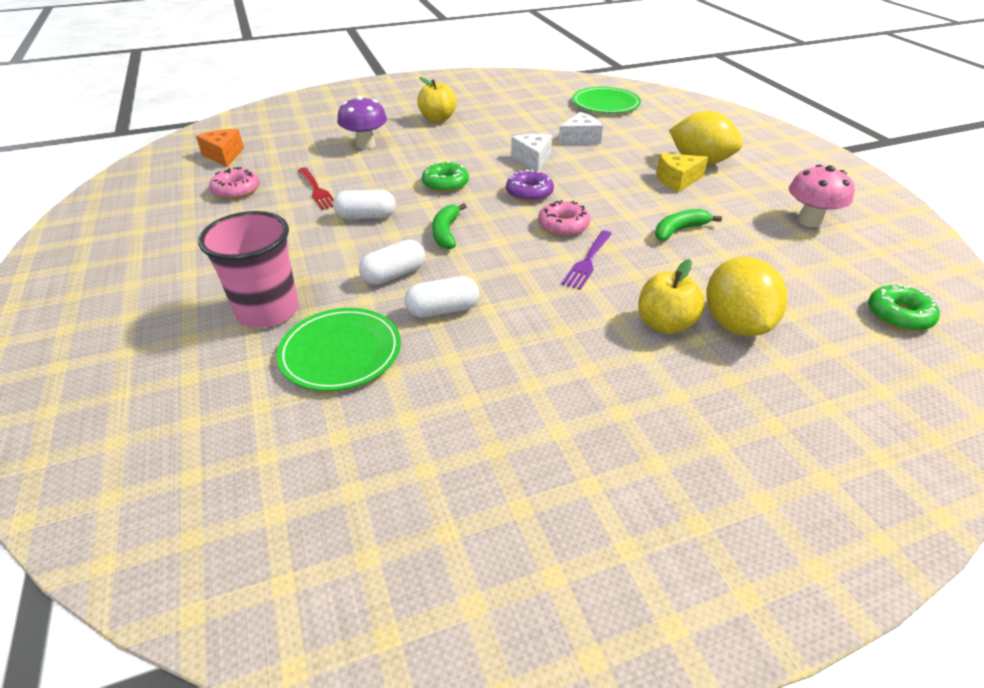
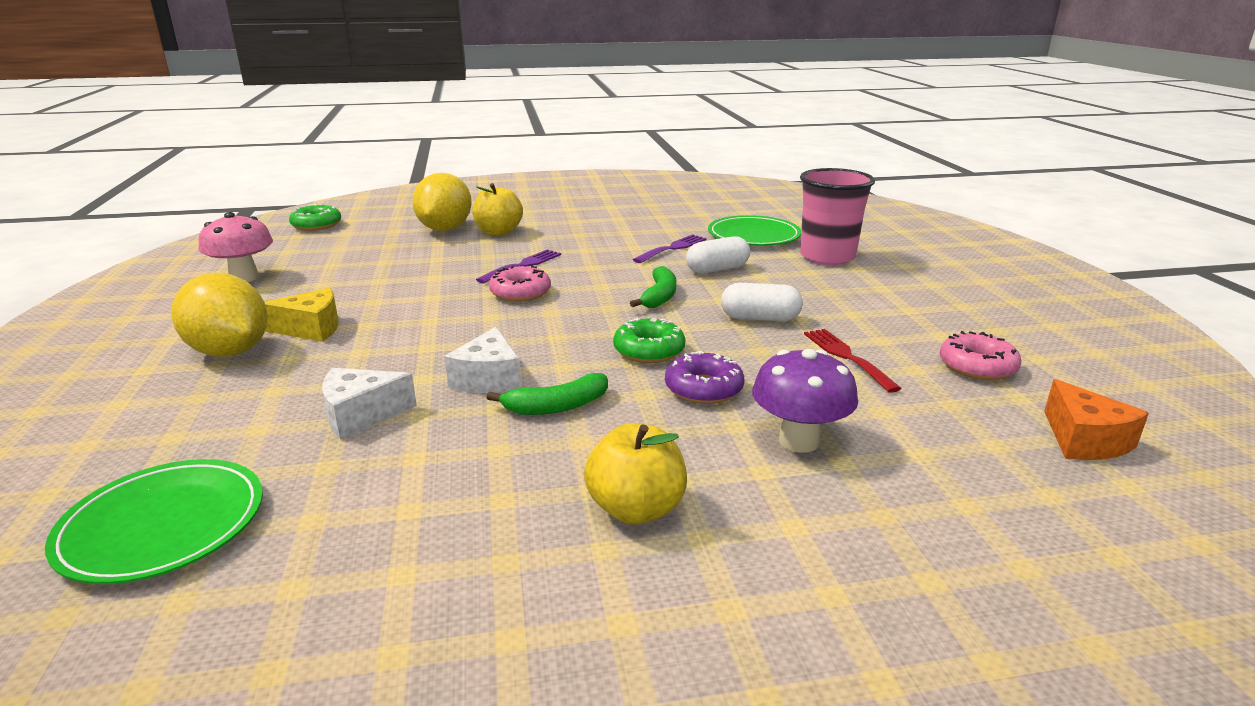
camera: 170 degrees left, 15 degrees down
white capsule [404,276,480,318] -> purple fork [633,234,707,263]
purple donut [506,169,554,202] -> purple donut moved to [665,351,744,404]
green banana [655,209,722,241] -> green banana moved to [486,373,608,415]

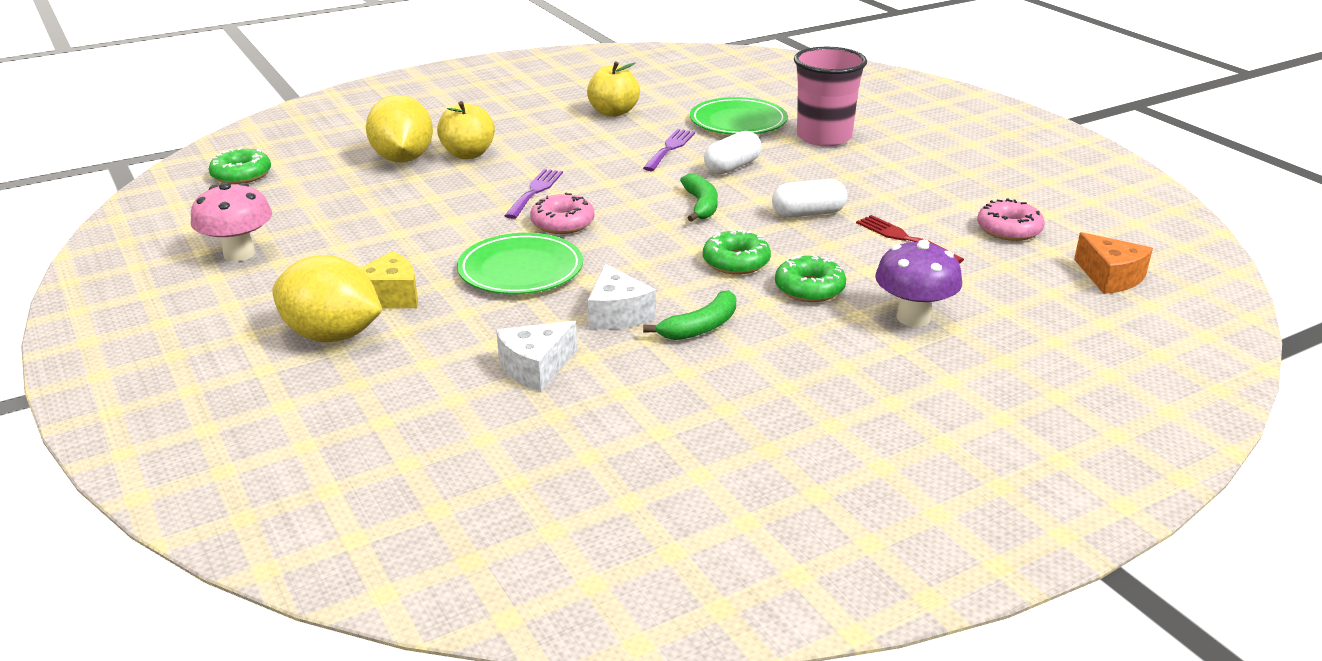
camera: 20 degrees left, 5 degrees up
green plate [45,459,263,584] -> green plate moved to [457,233,583,294]
yellow apple [584,423,687,525] -> yellow apple moved to [587,62,640,117]
purple donut [665,351,744,404] -> green donut [775,255,846,302]

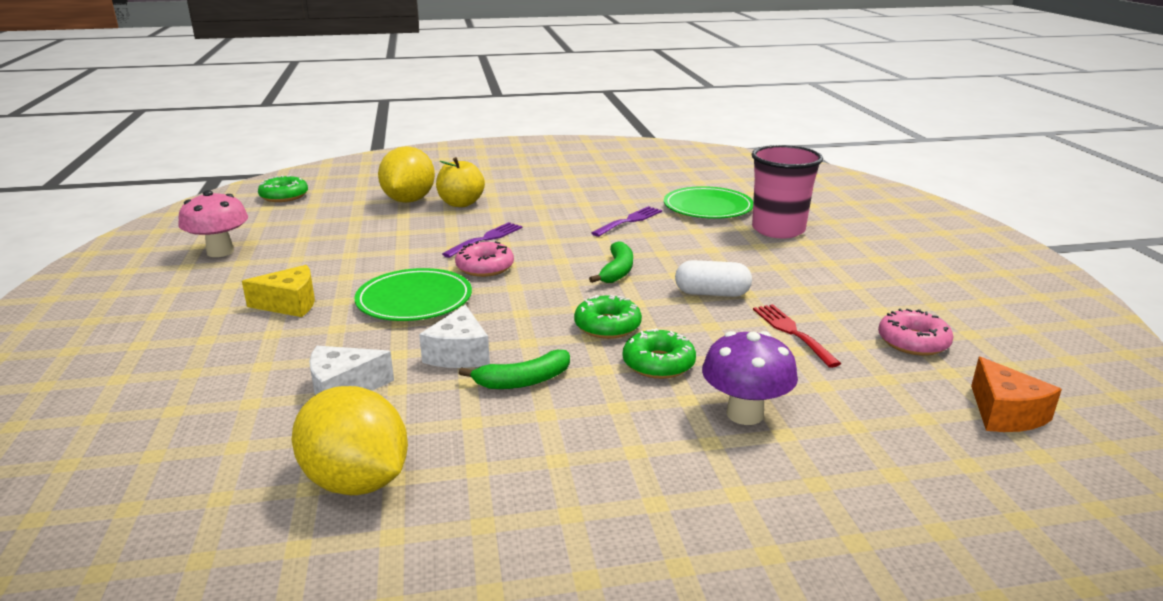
camera: 20 degrees right, 5 degrees down
yellow lemon [272,255,383,342] -> yellow lemon moved to [291,386,408,495]
yellow apple [587,62,640,117] -> none
white capsule [704,131,762,174] -> none

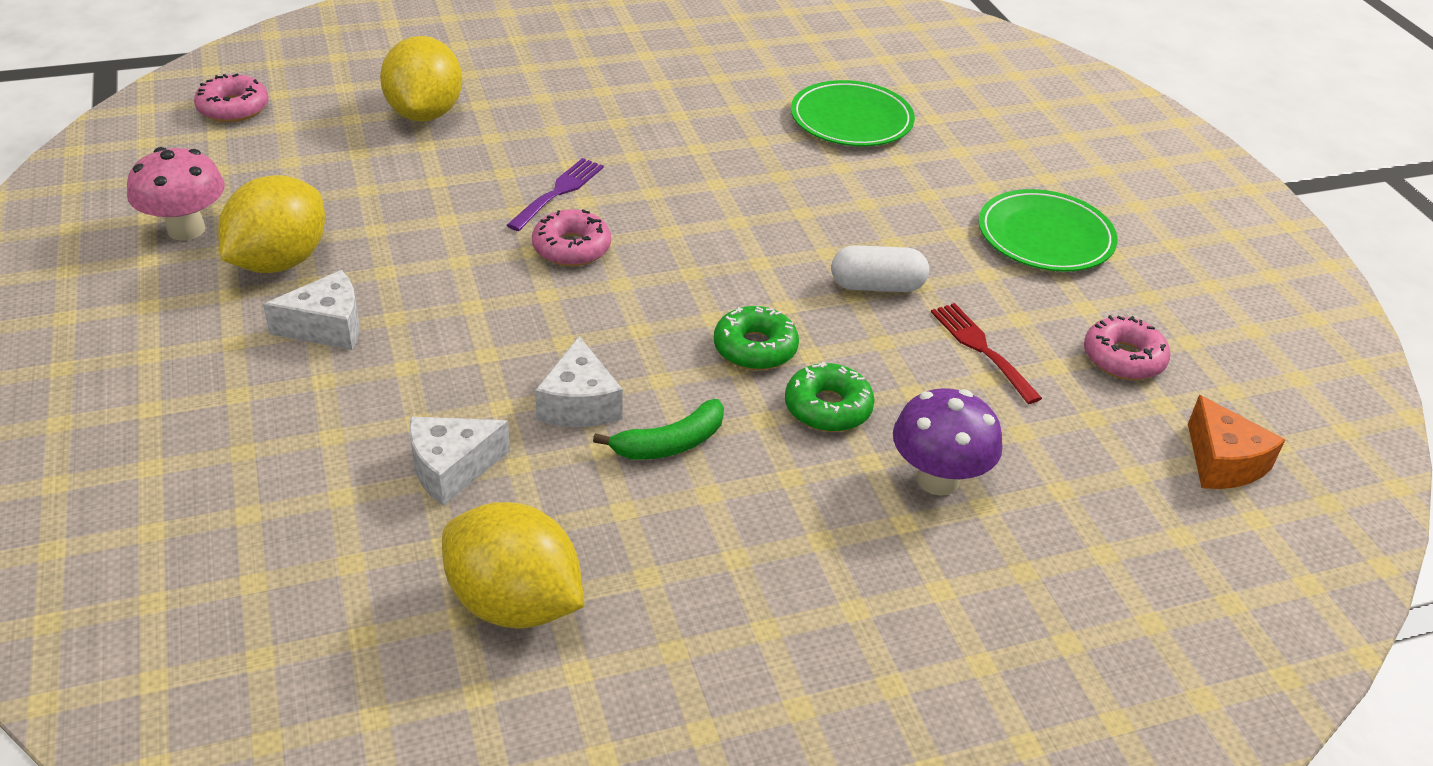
camera: 10 degrees left, 15 degrees up
yellow cheese [242,265,315,317] -> white cheese [263,270,360,350]
green donut [258,175,308,202] -> pink donut [194,74,268,122]
green plate [354,268,472,321] -> green plate moved to [978,189,1117,272]
yellow apple [436,157,485,207] -> none
green banana [589,241,633,283] -> none
purple fork [591,206,662,237] -> none
pink cup [752,145,823,238] -> none
none -> yellow lemon [218,175,325,273]

